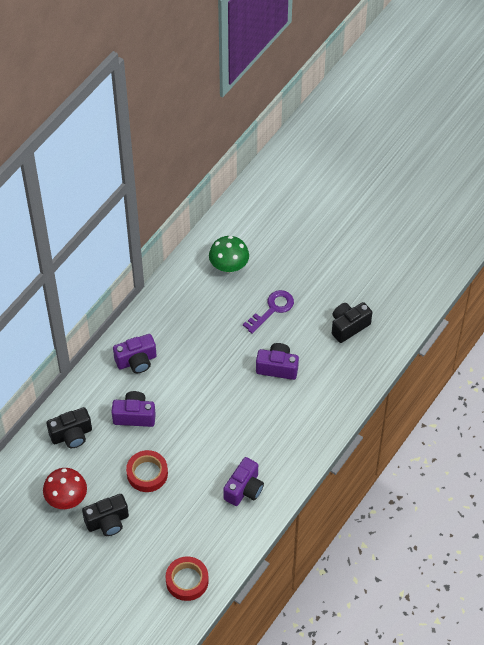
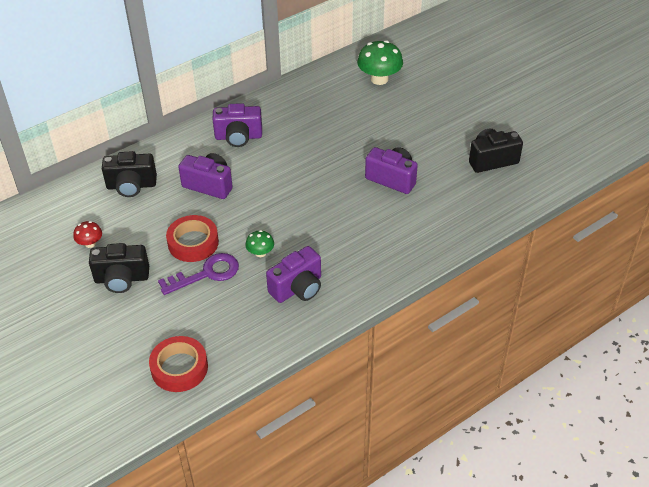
camera: 20 degrees right, 10 degrees down
red mushroom [43,468,87,509] -> red mushroom [73,221,102,248], size x0.53
purple key [243,290,294,334] -> purple key moved to [158,253,239,295]
none -> green mushroom [245,230,274,257]

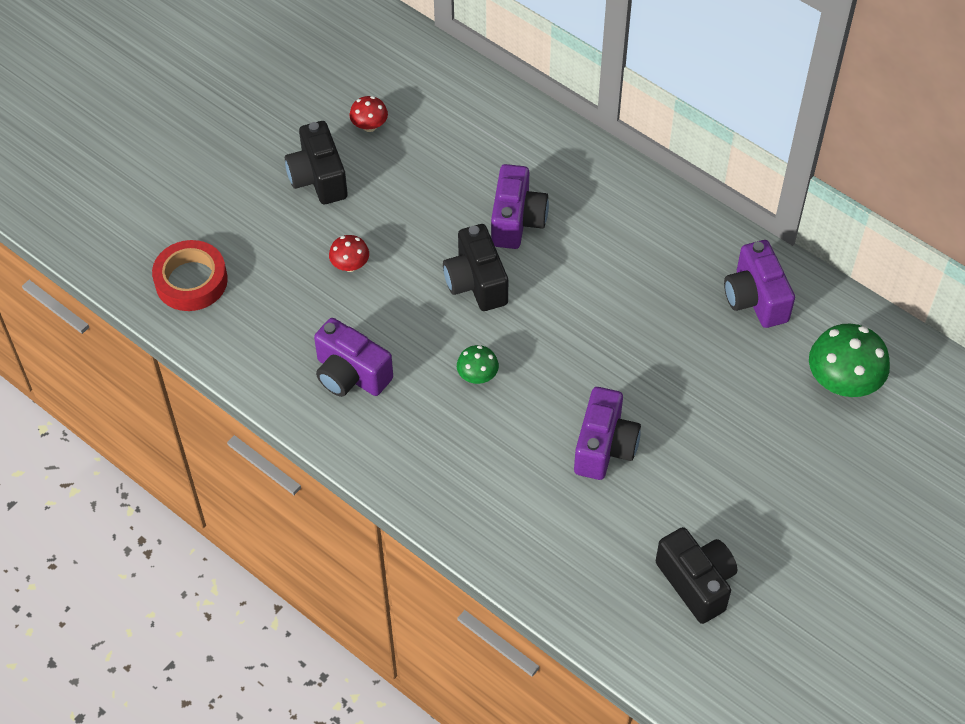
camera: 75 degrees right, 10 degrees up
black camera [102,151,157,197] -> black camera moved to [443,224,508,311]
purple key [158,253,239,295] -> red mushroom [329,235,369,272]
red tape [166,215,219,262] -> none
purple camera [212,103,262,147] -> purple camera moved to [724,240,795,328]
green mushroom [245,230,274,257] -> green mushroom moved to [457,345,499,384]

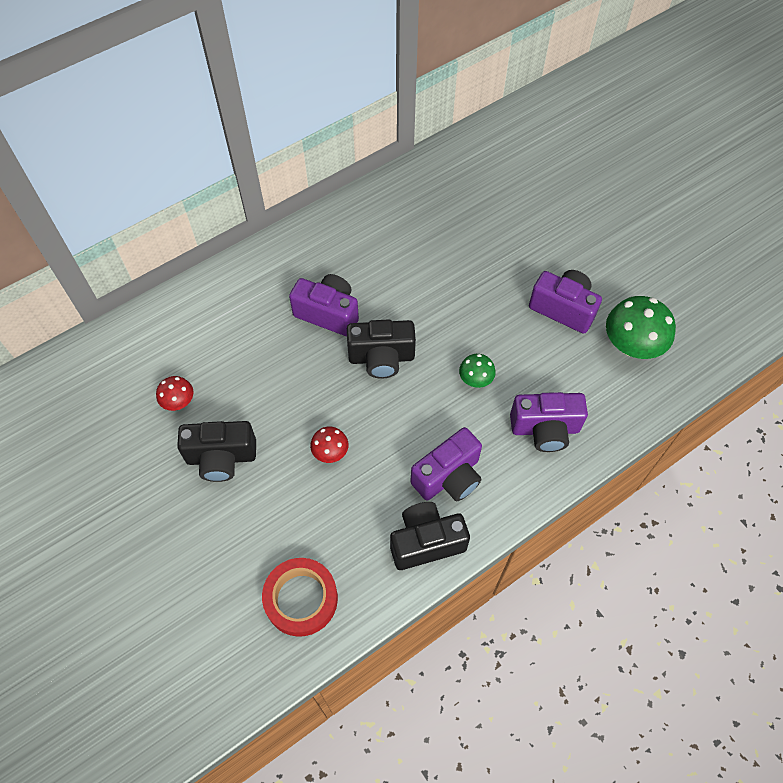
camera: 75 degrees left, 5 degrees up
black camera [656,527,737,624] -> black camera moved to [390,502,470,570]
purple camera [724,240,795,328] -> purple camera moved to [510,392,588,452]
green mushroom [809,324,890,397] -> green mushroom moved to [606,296,676,359]

